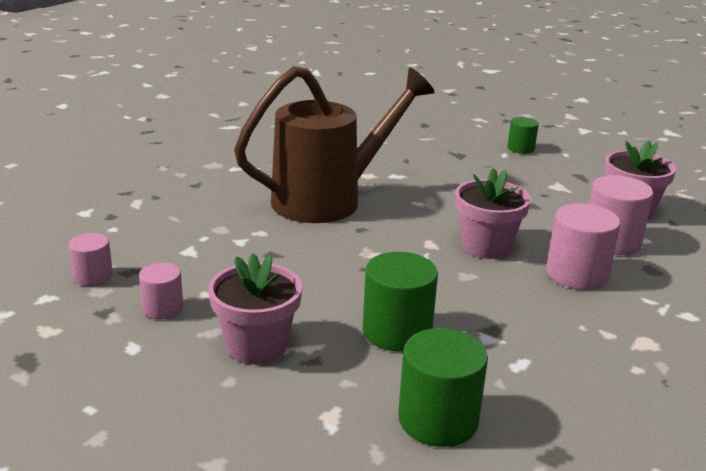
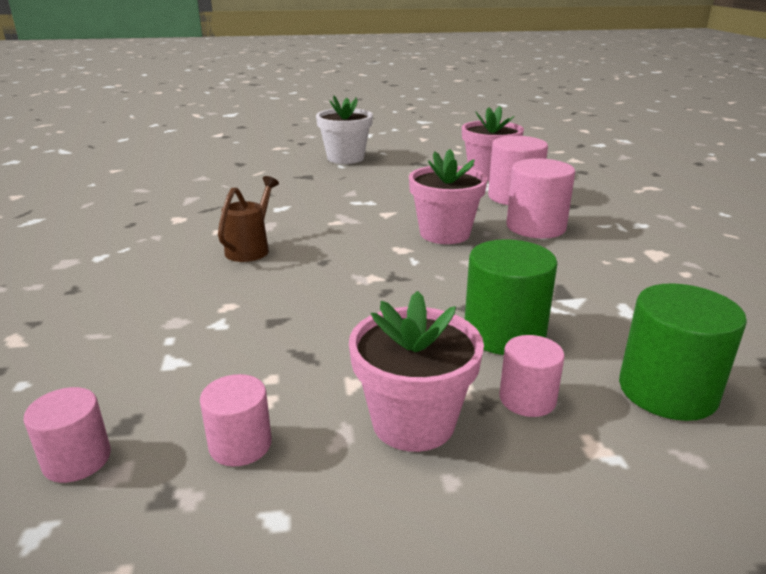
camera: 40 degrees left, 0 degrees up
brown watering can [234,66,435,223] -> brown watering can [218,176,279,262], size x0.42
green cylinder [507,117,539,154] -> white flower pot [316,96,373,164]
none -> pink cylinder [499,335,565,417]

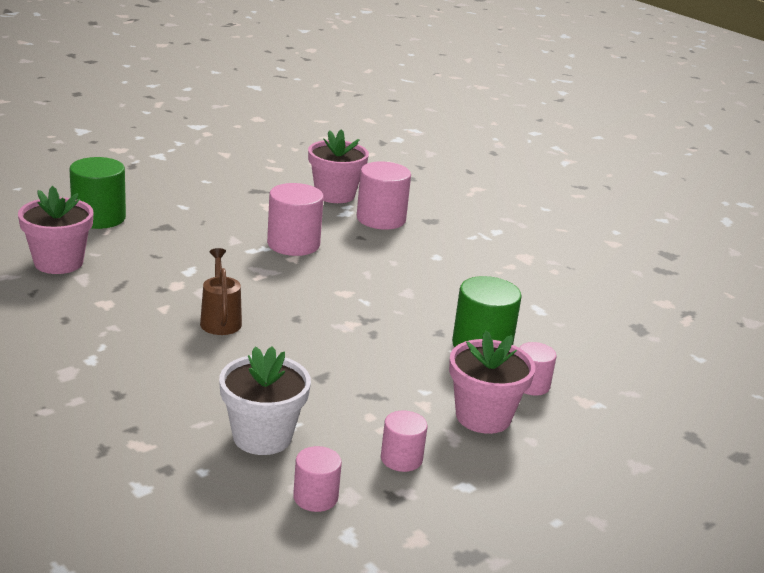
camera: 35 degrees left, 0 degrees up
white flower pot [316,96,373,164] -> white flower pot moved to [219,346,311,455]
pink flower pot [409,149,488,244] -> pink flower pot moved to [18,186,94,274]
pink cylinder [506,158,575,238] -> pink cylinder moved to [267,183,324,256]
green cylinder [619,283,747,421] -> green cylinder moved to [69,157,126,229]

